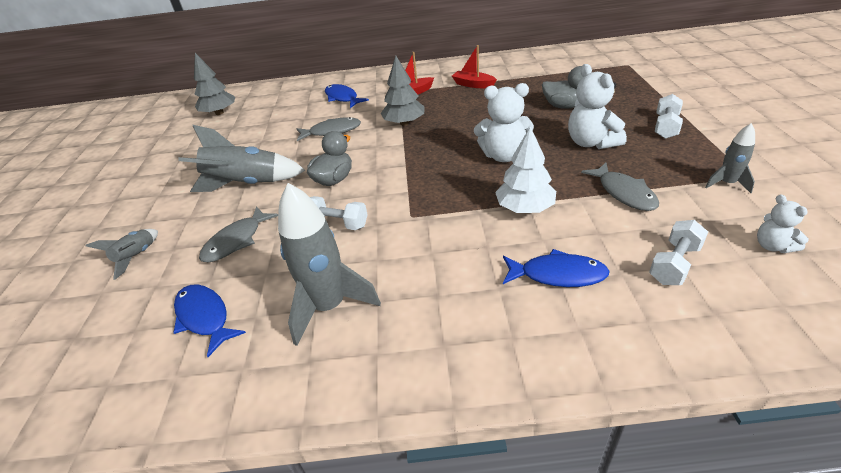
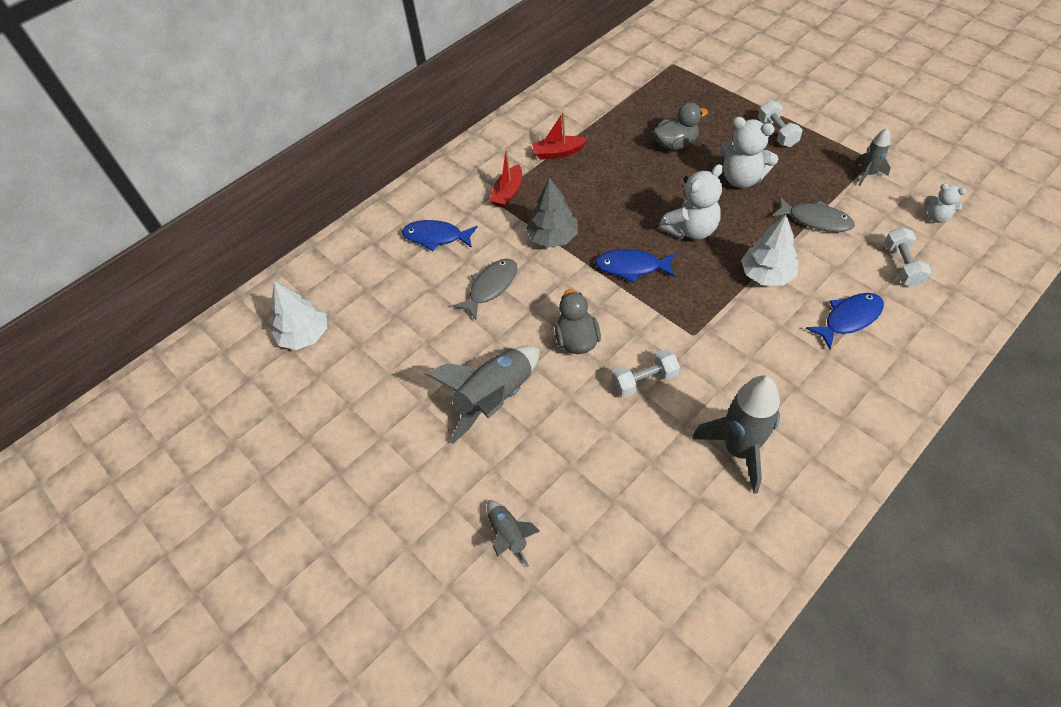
camera: 40 degrees left, 15 degrees up
blue fish [173,284,246,357] -> blue fish moved to [595,249,675,283]
grey tree [194,53,235,115] -> white tree [271,281,327,350]
grey fish [199,206,278,263] -> none

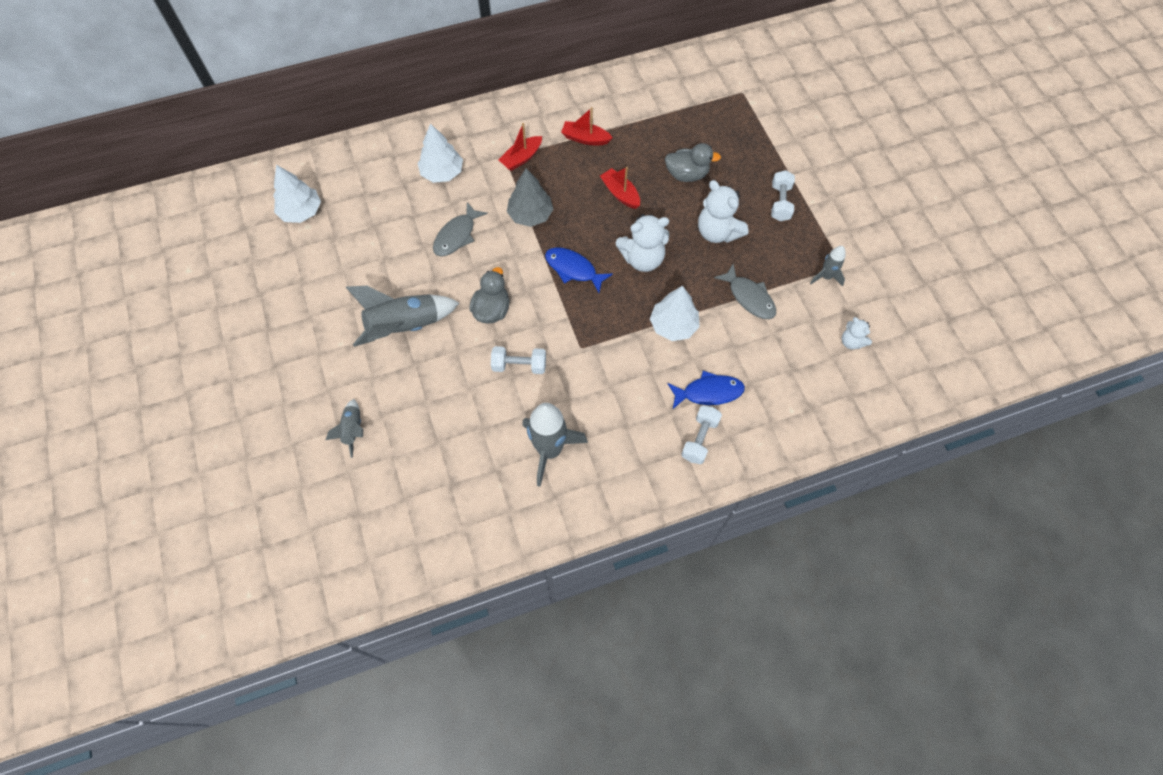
camera: 20 degrees right, 10 degrees up
blue fish [402,220,478,251] -> white tree [417,123,463,183]
grey fish [453,259,517,320] -> grey fish turned 150 degrees clockwise [433,202,488,256]
white dumbbell [884,227,932,287] -> white dumbbell moved to [681,406,722,464]
none -> red boat [600,167,640,209]

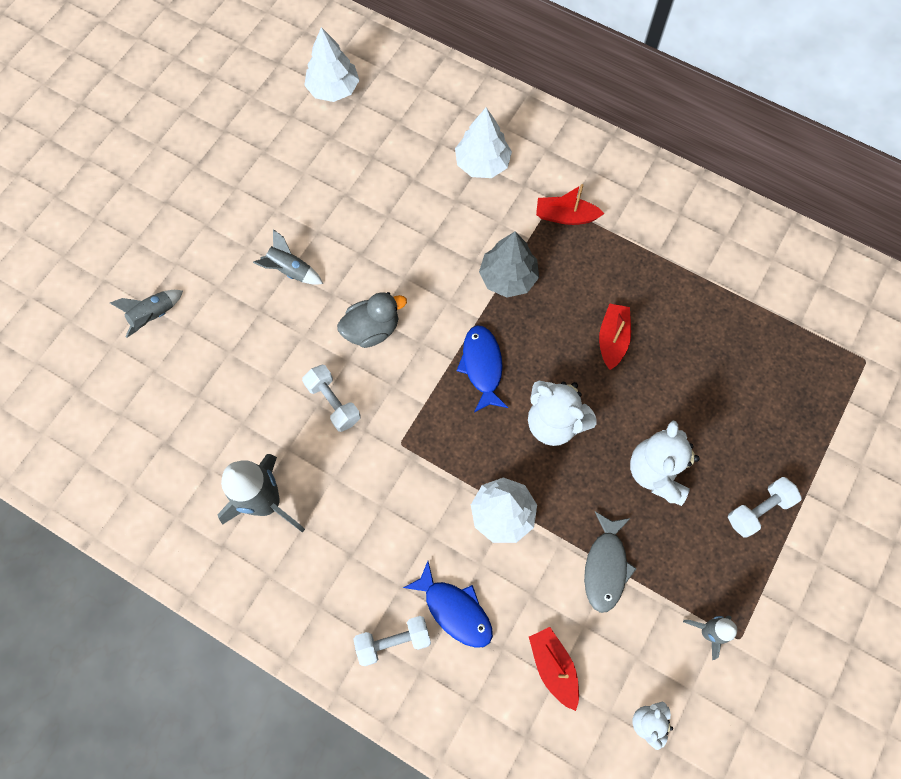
camera: 50 degrees right, 5 degrees up
grey rocket [346,286,459,347] -> grey rocket [253,229,323,285], size x0.53
grey fish [433,202,488,256] -> none
red boat [561,107,613,145] -> red boat moved to [529,627,579,711]
grey duck [665,143,721,182] -> none

